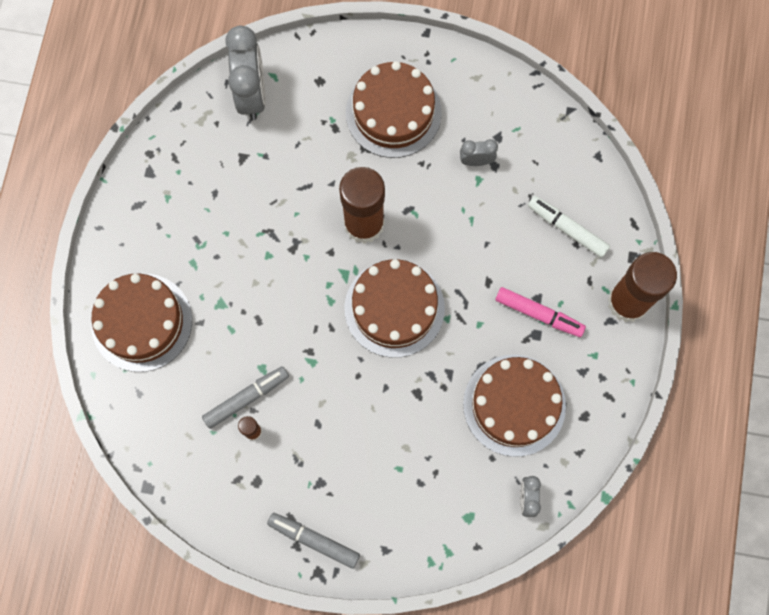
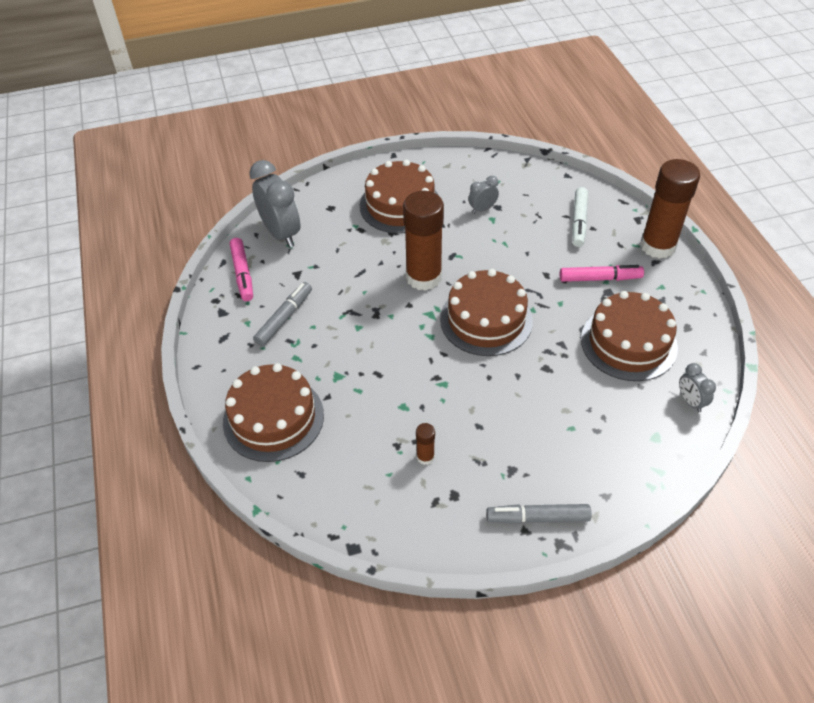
camera: 25 degrees left, 25 degrees down
grey marker [202,366,289,429] -> grey marker moved to [253,282,312,346]
white marker [528,196,610,258] -> white marker turned 90 degrees counterclockwise [572,187,588,247]
none -> pink marker [230,238,253,301]

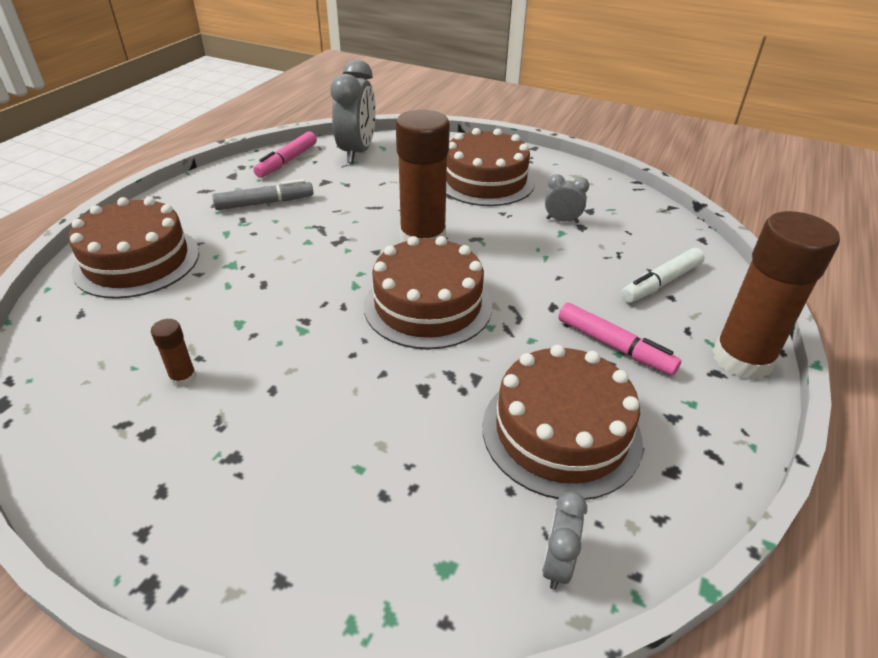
camera: 40 degrees right, 10 degrees down
grey marker [486,504,591,524] -> none

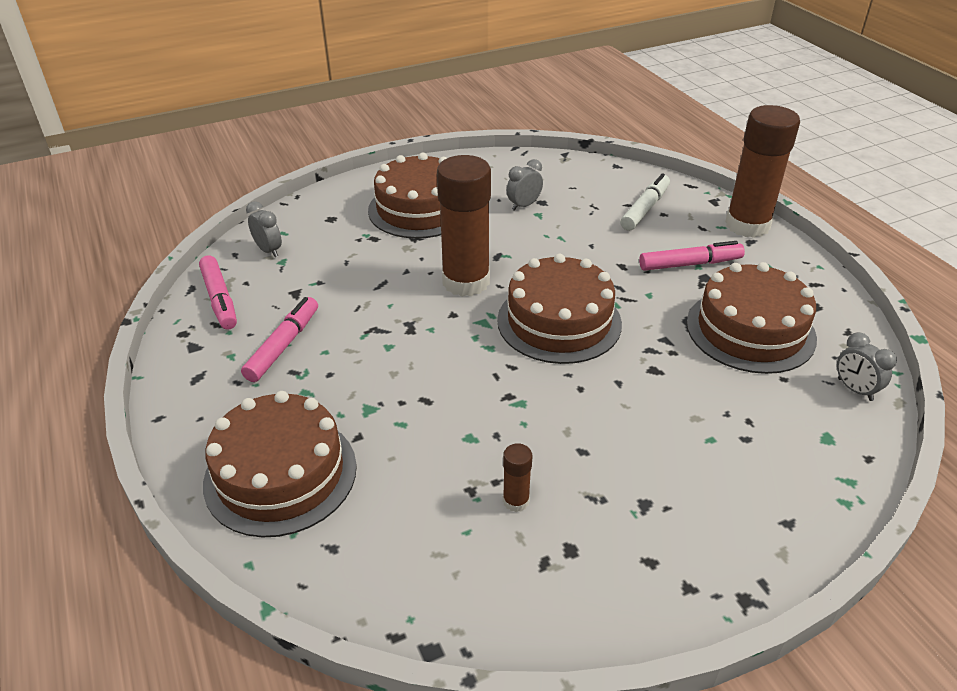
camera: 50 degrees left, 0 degrees up
grey marker [212,179,313,210] -> pink marker [241,297,318,382]
grey clock [330,59,376,163] -> grey clock [246,201,282,257], size x0.50
white marker [621,248,705,303] -> white marker turned 150 degrees counterclockwise [620,173,670,231]

